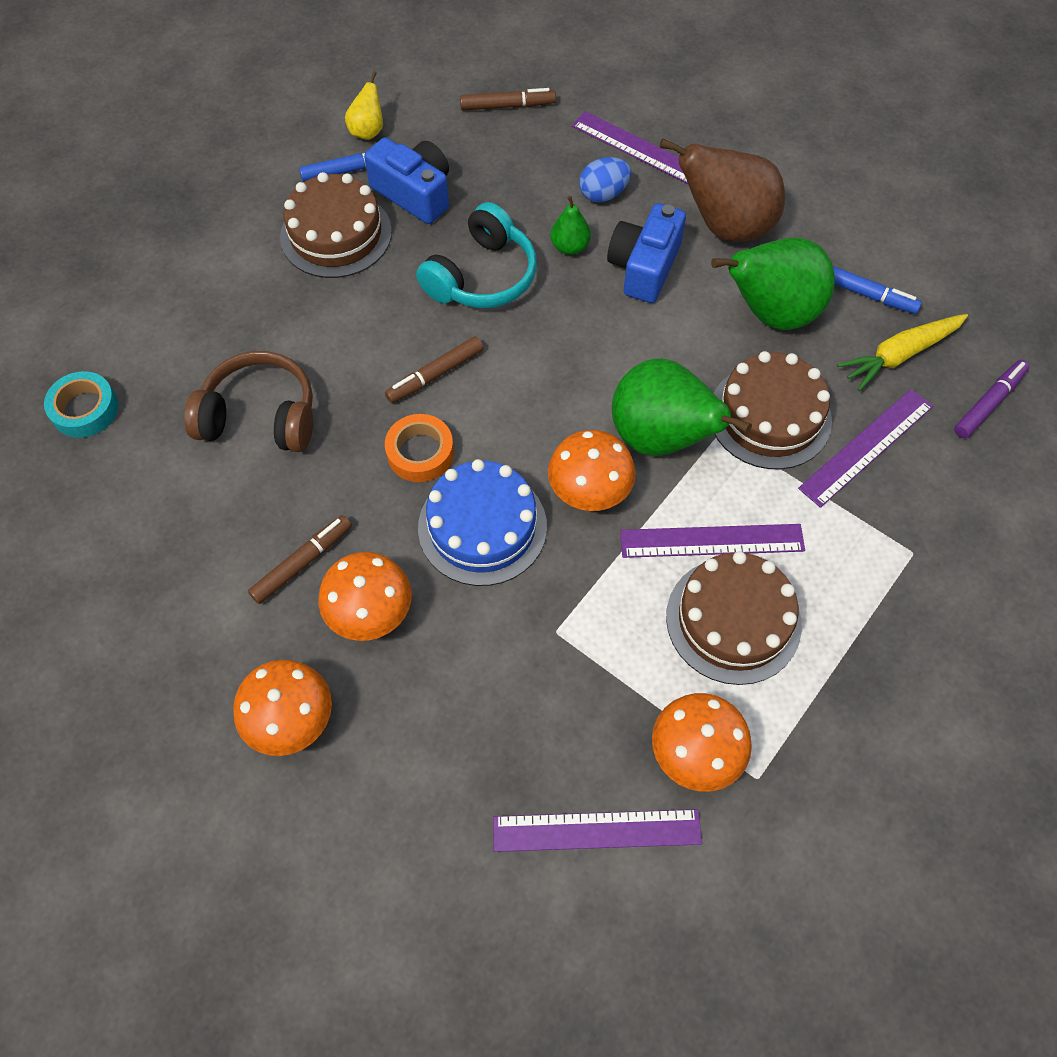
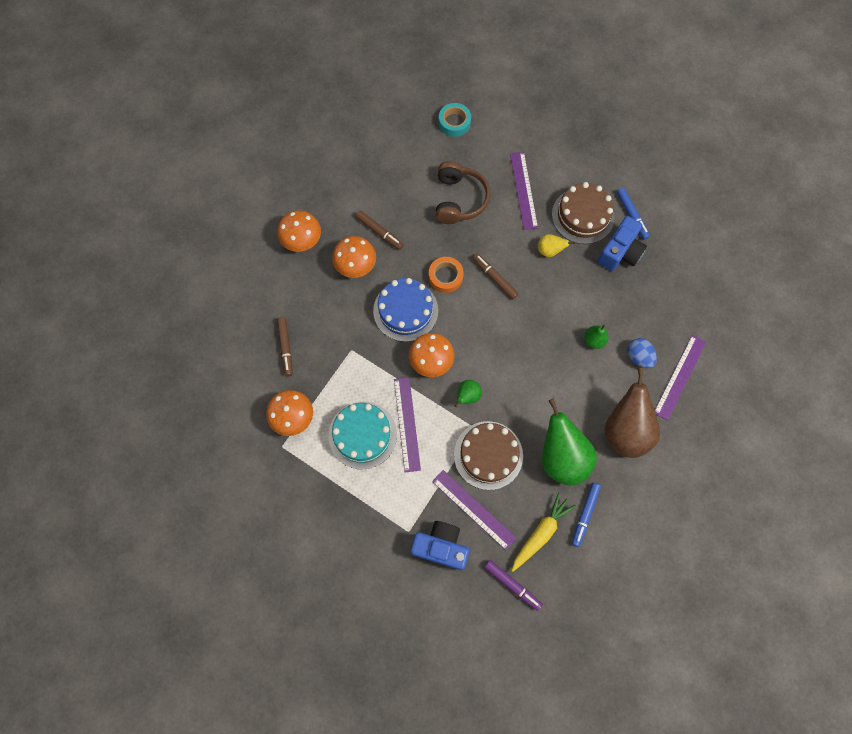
camera: 85 degrees right, 10 degrees up
yellow pear [345,71,383,140] -> yellow pear moved to [538,234,575,257]
turquoise headphones [416,202,537,308] -> none
brown marker [460,88,556,111] -> brown marker moved to [277,317,293,376]
purple ruler [493,809,702,852] -> purple ruler moved to [510,152,538,230]
blue camera [607,203,686,303] -> blue camera moved to [411,521,470,570]
green pear [612,359,752,456] -> green pear [455,380,482,407], size x0.47
brown cake [666,551,802,685] -> turquoise cake [328,402,397,469]
yellow carrot [837,314,968,391] -> yellow carrot turned 75 degrees clockwise [512,492,576,572]

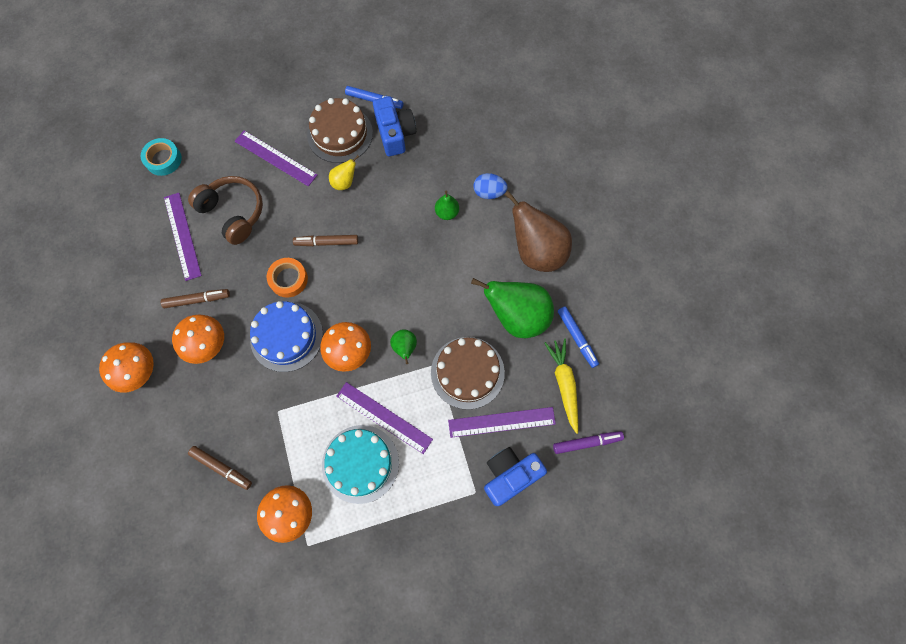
camera: 50 degrees left, 0 degrees up
purple ruler [655,335,706,420] -> purple ruler moved to [164,193,202,281]

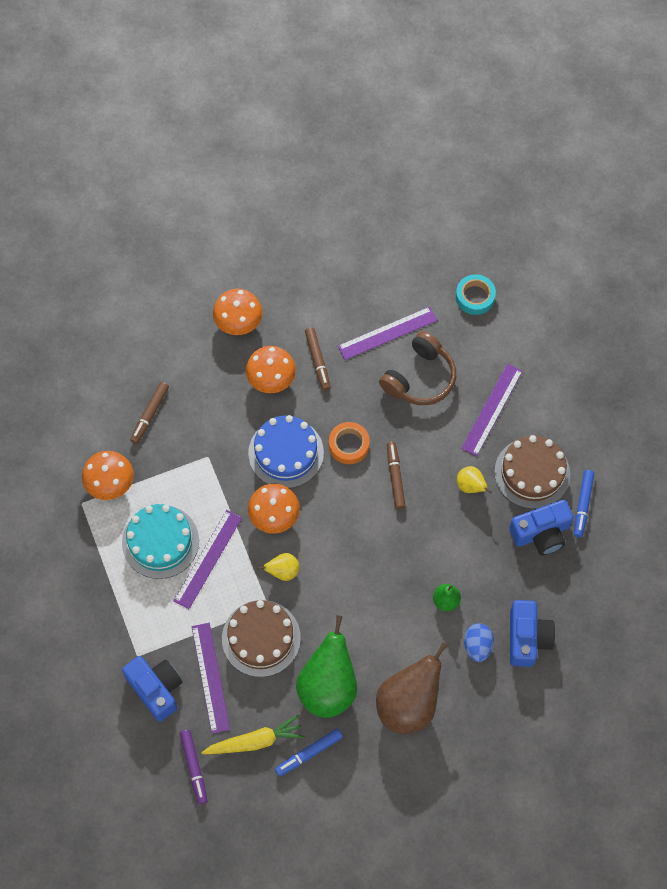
camera: 85 degrees right, 5 degrees down
green pear [390,330,417,364] -> yellow pear [257,553,299,581]
none -> blue camera [510,600,555,667]

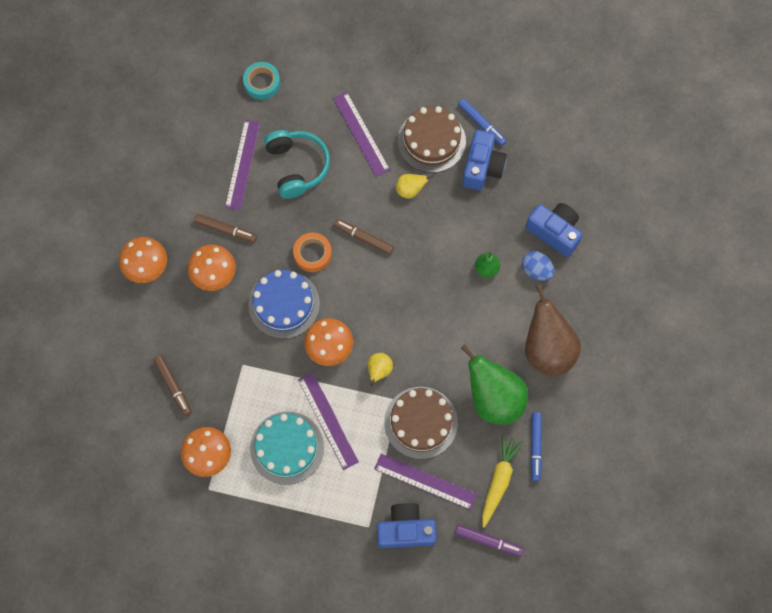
camera: 55 degrees left, 5 degrees up
brown headphones [379,331,456,405] -> turquoise headphones [264,130,330,199]

